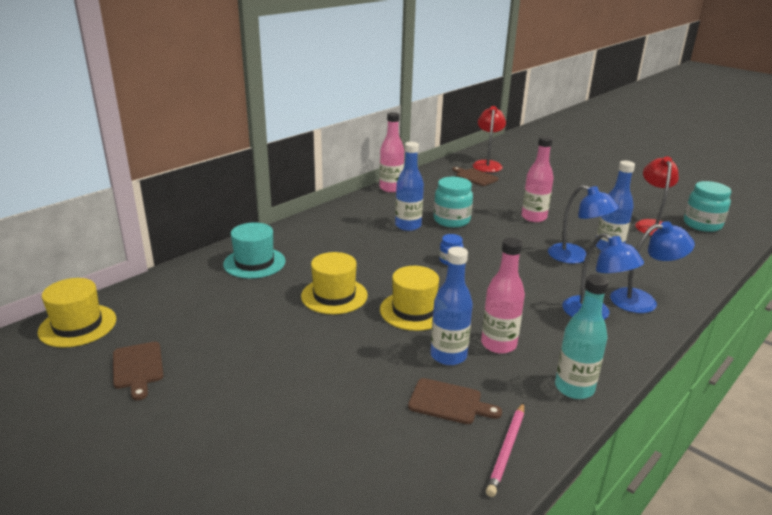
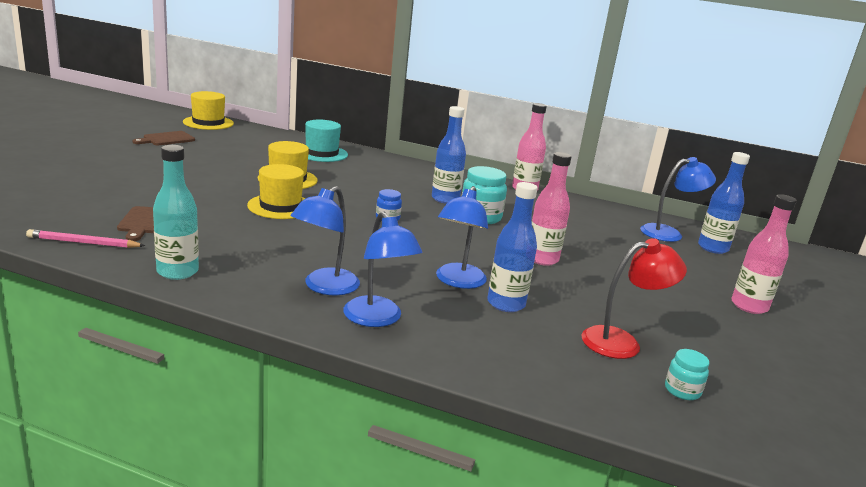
camera: 65 degrees right, 5 degrees down
blue bottle [430,247,473,365] -> blue bottle moved to [698,152,750,254]
brown cutting board [452,167,499,186] -> none
red lamp [473,106,506,172] -> blue lamp [640,157,716,242]
pink bottle [481,238,525,354] -> pink bottle moved to [731,194,797,314]
turquoise jar [684,181,731,232] -> turquoise jar [665,349,710,400], size x0.55

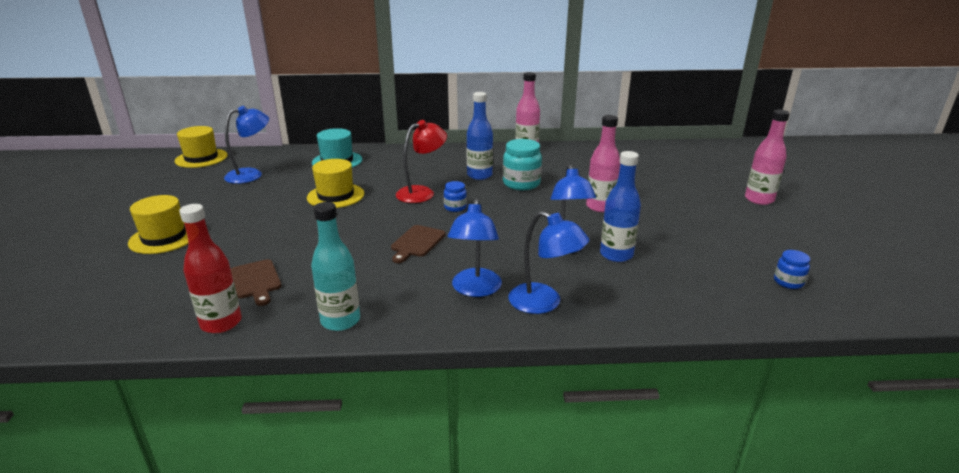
camera: 20 degrees left, 5 degrees up
pink pencil [26,229,145,248] -> red bottle [179,204,242,333]
brown cutting board [132,131,195,145] -> brown cutting board moved to [391,225,445,263]
yellow hat [247,164,305,219] -> yellow hat moved to [128,195,188,254]
red lamp [582,238,687,359] -> red lamp moved to [396,120,447,203]
blue lamp [640,157,716,242] -> blue lamp moved to [224,106,269,184]
turquoise jar [665,349,710,400] -> blue jar [774,250,810,289]
blue bottle [698,152,750,254] -> none

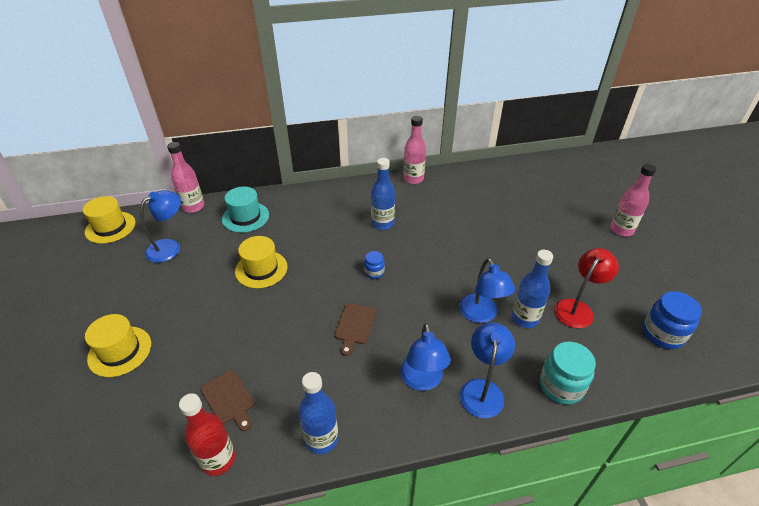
camera: 10 degrees left, 15 degrees up
turquoise bottle [311,202,360,331] -> blue bottle [299,372,338,454]
red lamp [396,120,447,203] -> red lamp moved to [554,248,619,328]
turquoise jar [503,139,542,190] -> turquoise jar moved to [540,342,596,404]
blue lamp [508,211,590,314] -> blue lamp turned 105 degrees counterclockwise [460,322,515,418]
pink bottle [586,115,620,212] -> pink bottle moved to [167,142,204,213]
blue jar [774,250,810,289] -> blue jar [643,291,702,349], size x1.82

